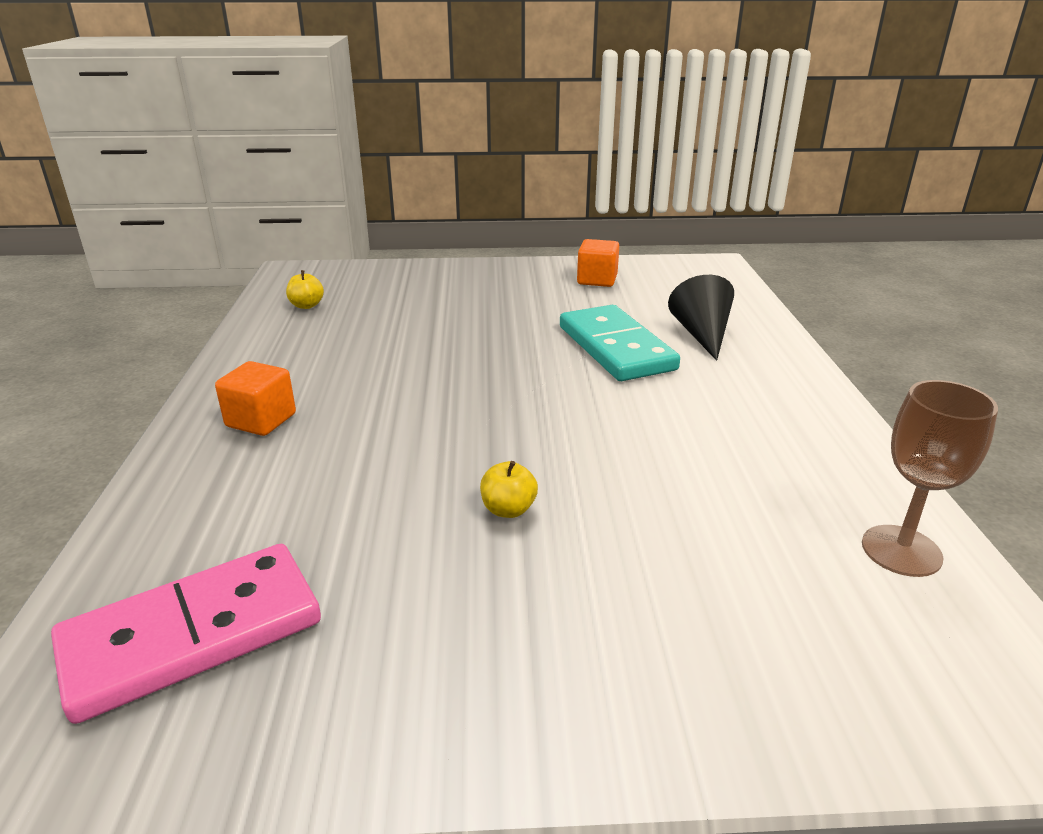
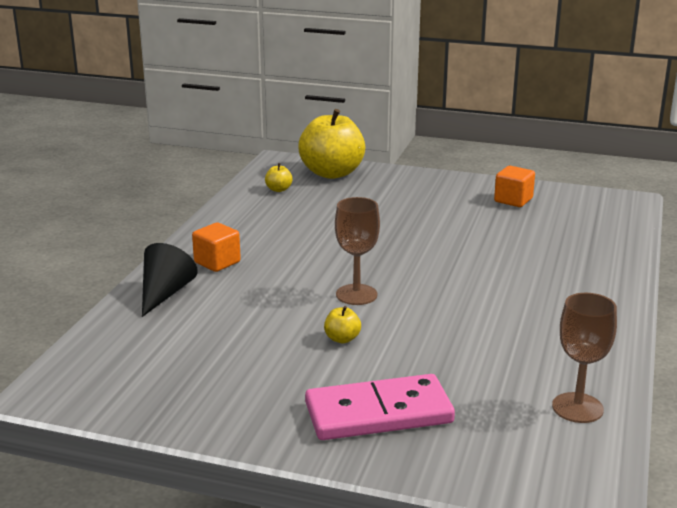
camera: 20 degrees right, 5 degrees down
pink domino [51,544,321,724] -> pink domino moved to [305,374,455,440]
turquoise domino [560,305,680,381] -> none
black cone [668,275,734,361] -> black cone moved to [142,243,198,317]
none -> yellow apple [298,109,365,179]
none -> brown goblet [335,197,380,305]

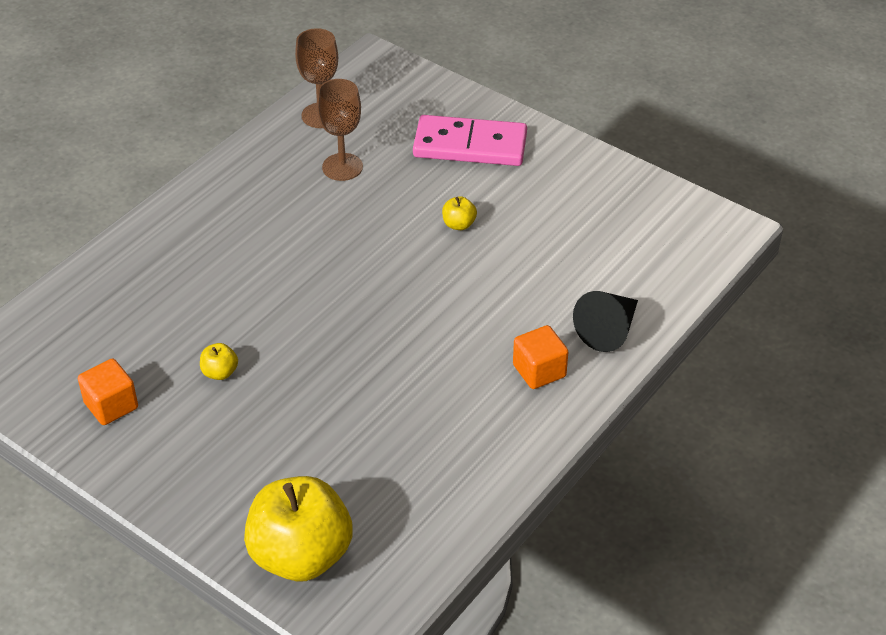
camera: 160 degrees left, 20 degrees up
yellow apple [265,163,293,192] -> yellow apple moved to [200,343,238,380]
brown goblet [335,197,380,305] -> brown goblet moved to [317,79,363,181]

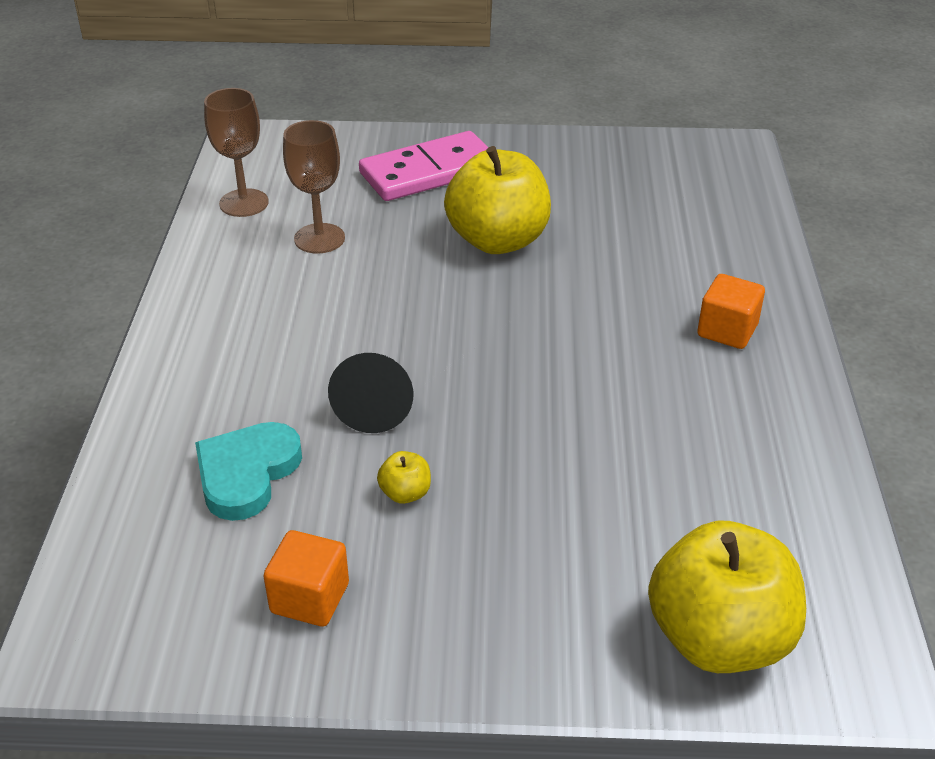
camera: 35 degrees left, 5 degrees down
yellow apple [442,196,477,230] -> yellow apple [444,146,551,254], size x2.50
black cone [573,291,638,352] -> black cone moved to [328,353,413,433]
none -> turquoise heart [195,422,302,521]

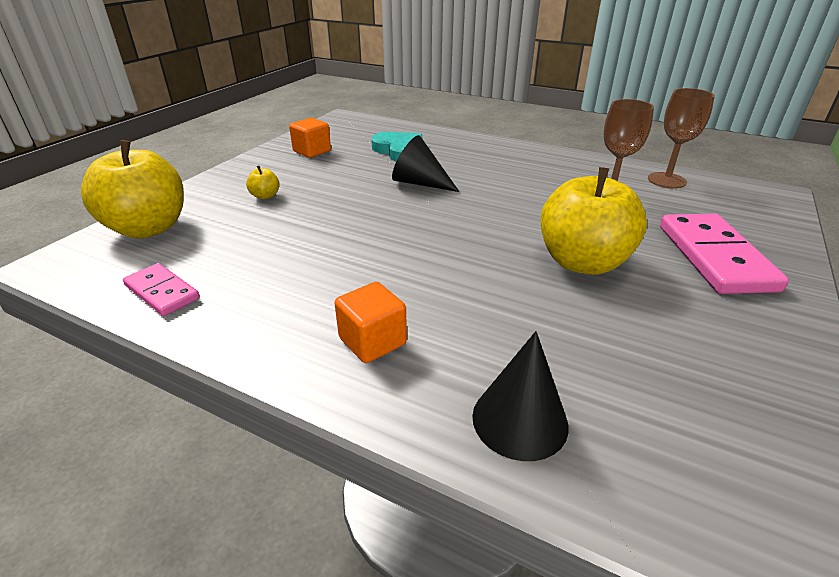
camera: 115 degrees right, 5 degrees down
yellow apple [377,451,431,504] -> yellow apple moved to [246,165,280,199]
none -> pink domino [123,263,200,316]
none -> black cone [472,331,568,461]

